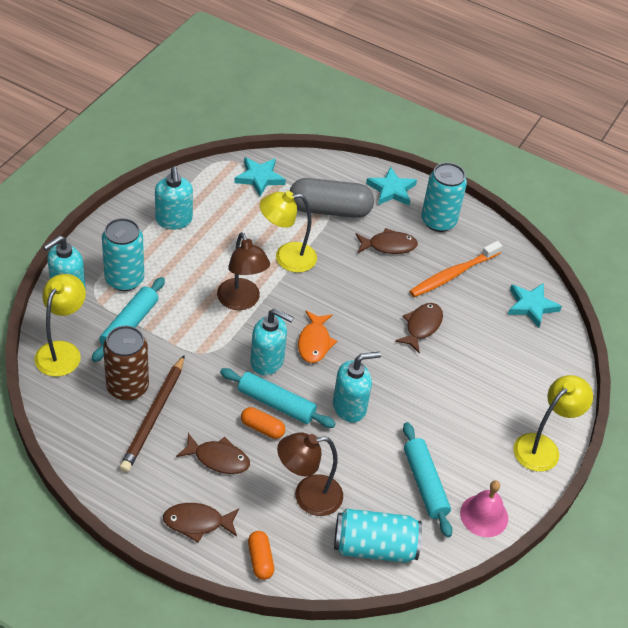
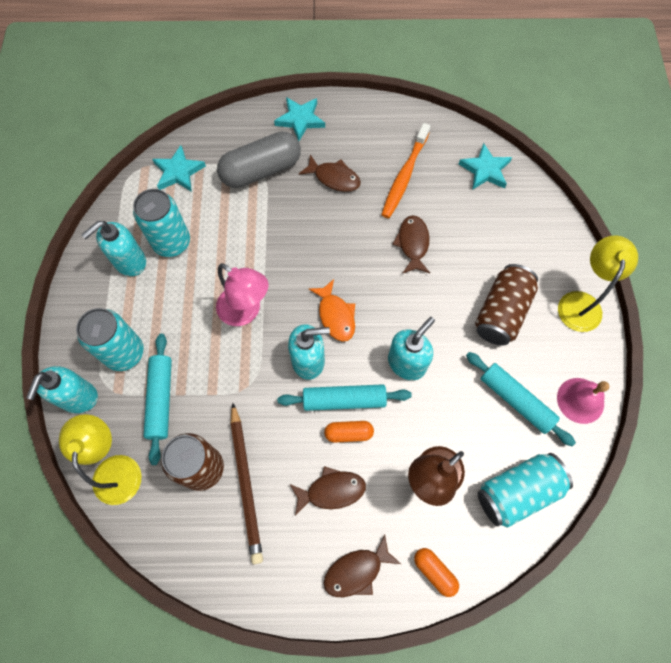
camera: 25 degrees left, 20 degrees up
turquoise soap dispenser [155,167,193,229] -> turquoise soap dispenser turned 90 degrees clockwise [81,221,146,276]
brown lamp [217,232,270,310] -> pink lamp [216,263,268,326]
yellow lamp [260,191,317,273] -> none
brown fish [355,228,418,254] -> brown fish turned 60 degrees clockwise [299,155,361,192]
turquoise can [421,163,467,232] -> turquoise can moved to [133,189,190,257]
none -> brown can [475,264,538,346]

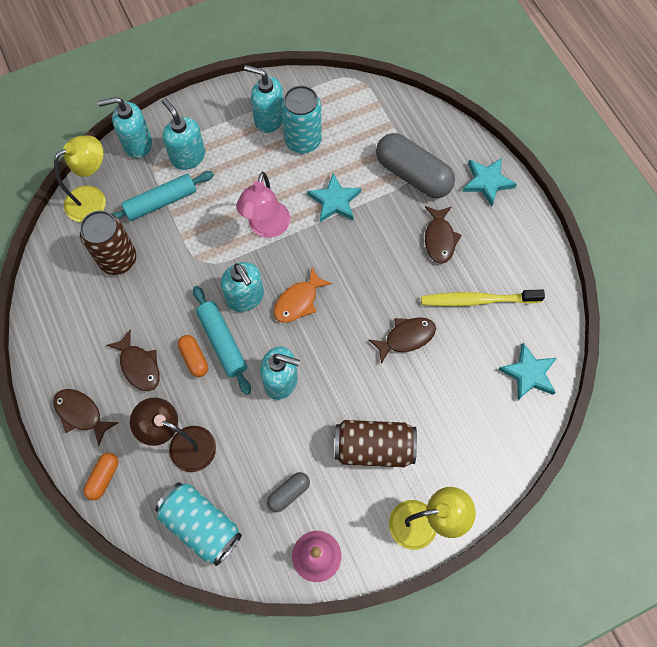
camera: 65 degrees right, 0 degrees up
turquoise can [76,308,144,371] -> turquoise soap dispenser [162,98,206,170]
turquoise star [152,145,206,192] -> turquoise star moved to [307,173,361,222]
brown pencil [231,403,263,564] -> none
orange toothbrush [381,123,430,218] -> yellow toothbrush [421,290,545,306]
turquoise rolling pin [466,352,576,446] -> grey capsule [267,472,310,512]

